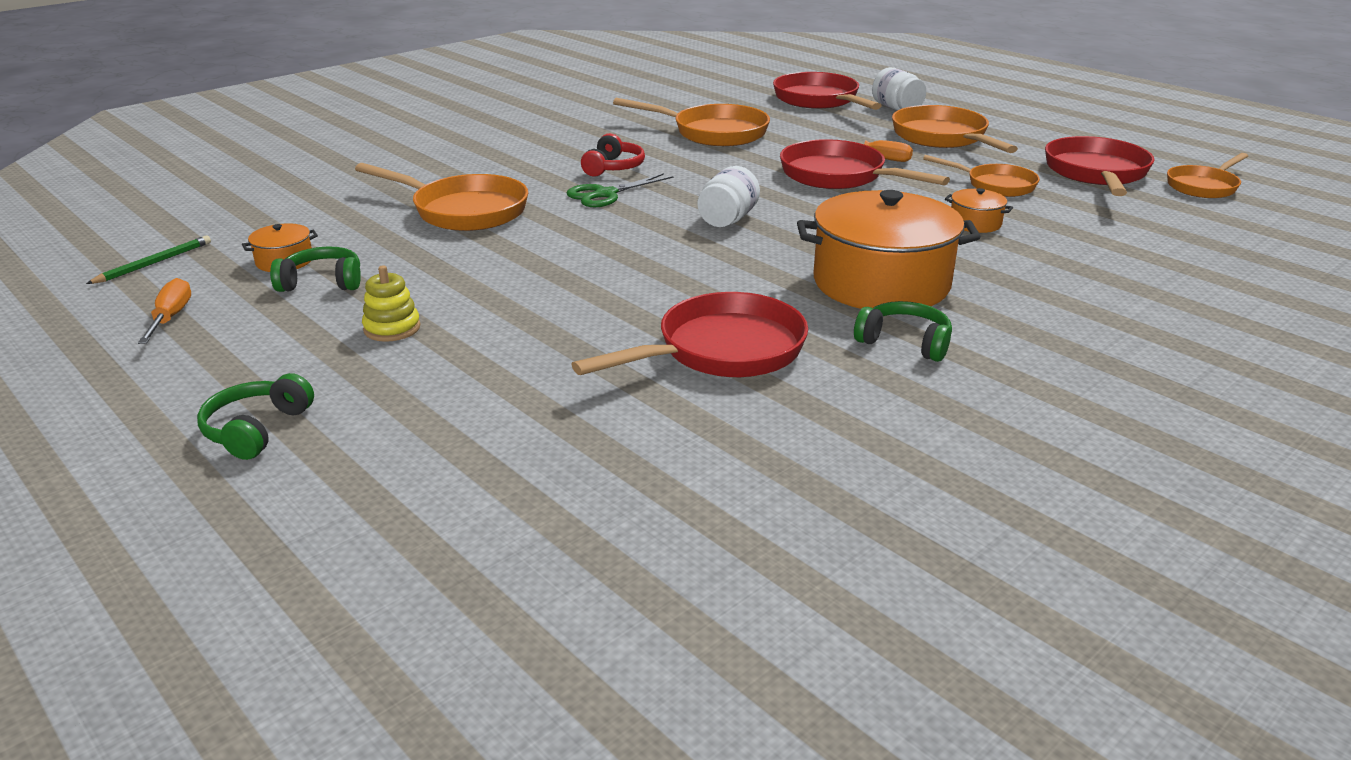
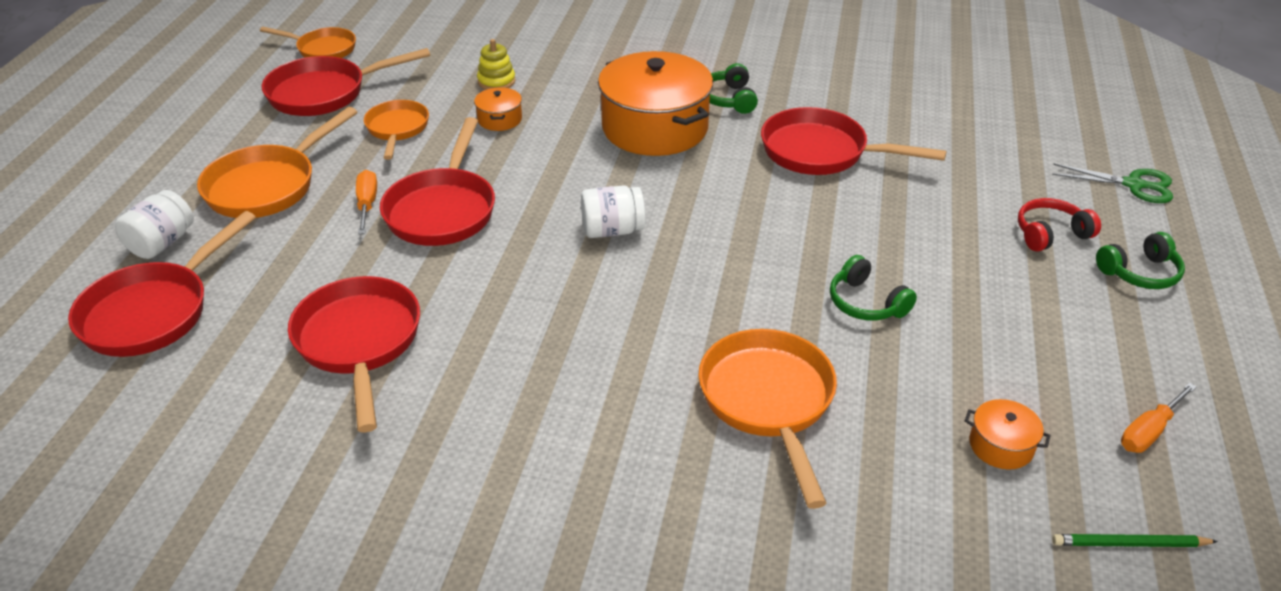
camera: 125 degrees left, 10 degrees up
green headphones [270,246,361,292] -> green headphones moved to [830,255,917,321]
yellow stacking toy [362,265,421,342] -> yellow stacking toy moved to [477,39,515,90]
green scissors [567,173,673,207] -> green scissors moved to [1052,163,1173,203]
red headphones [581,133,645,177] -> red headphones moved to [1018,198,1101,251]
orange pan [613,98,770,146] -> red pan [288,276,420,433]

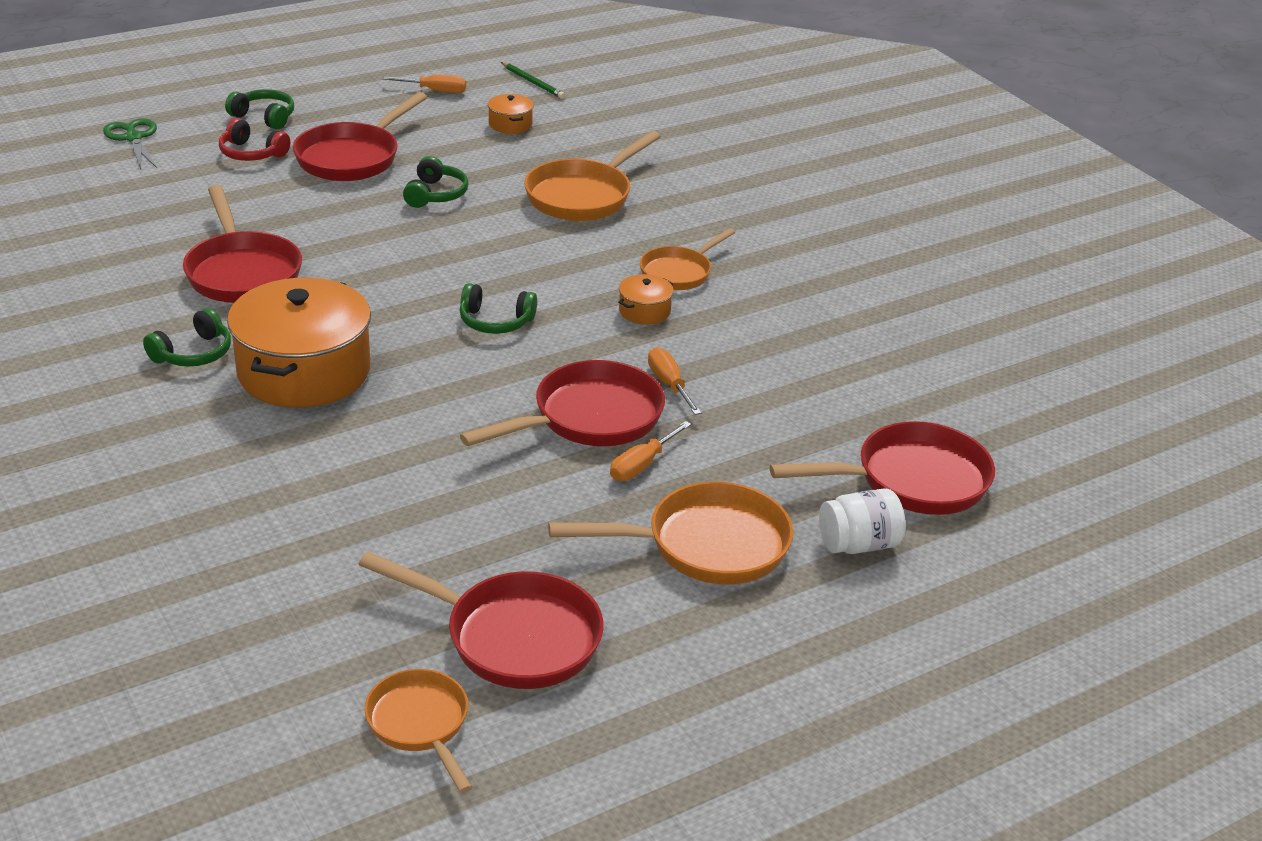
camera: 135 degrees left, 5 degrees down
red pan [288,276,420,433] -> red pan moved to [293,92,427,181]
orange pan [364,100,429,160] -> orange pan moved to [640,228,735,290]
orange pot [474,87,522,131] -> orange pot moved to [618,274,674,325]
yellow stacking toy [477,39,515,90] -> none
white jar [581,185,645,238] -> green headphones [460,283,537,334]
none -> orange screwdriver [648,347,701,415]

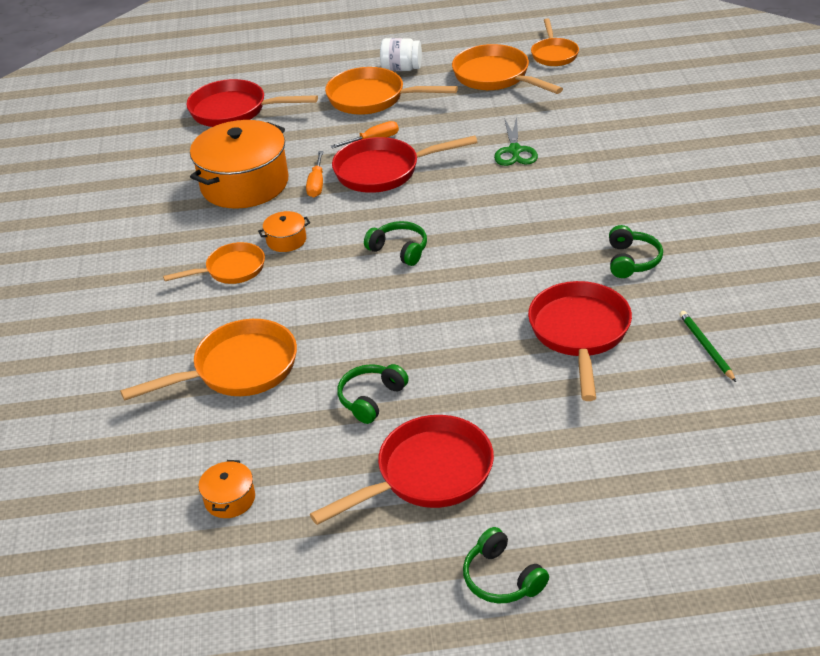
camera: 150 degrees left, 5 degrees up
green scissors [103,118,157,169] -> green scissors moved to [494,117,538,166]
green headphones [143,308,231,367] -> green headphones turned 120 degrees clockwise [609,225,663,278]
red headphones [219,118,290,161] -> none
orange pot [227,278,371,408] -> orange pot moved to [190,120,289,209]
red pan [359,552,604,689] -> orange pan [452,44,563,94]
orange screwdriver [383,75,466,93] -> none
green pencil [501,62,565,99] -> green pencil moved to [680,311,736,382]
white jar [819,488,906,554] -> white jar moved to [380,38,422,71]

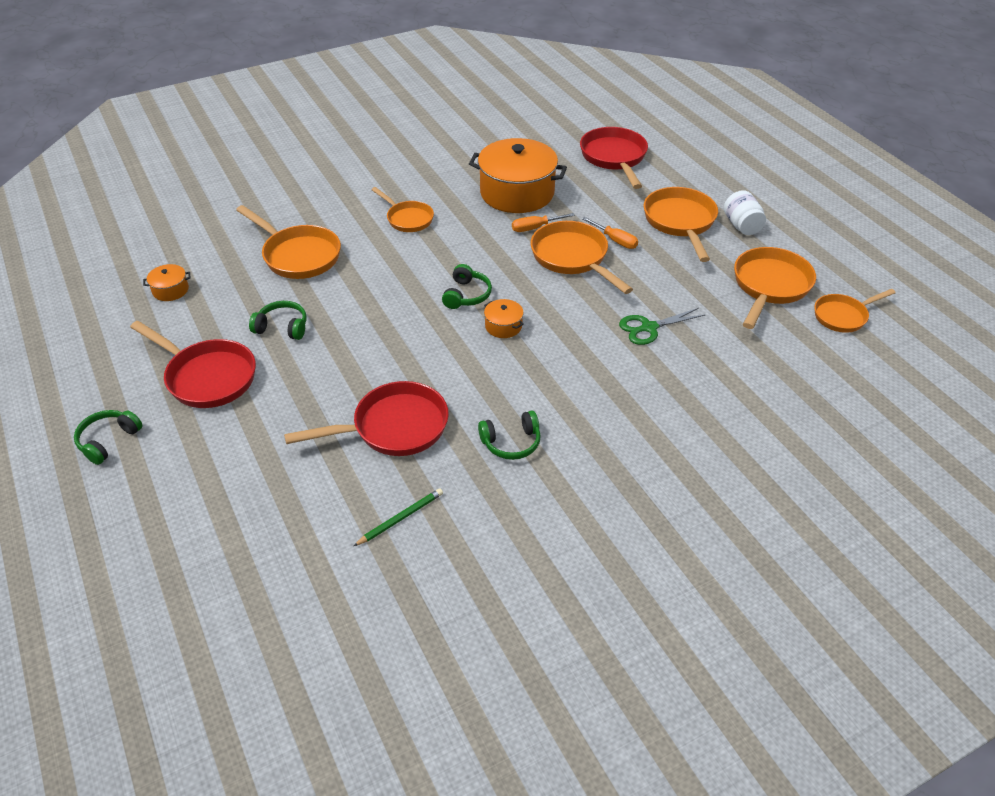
camera: 65 degrees right, 5 degrees up
orange pot [258,211,310,252] -> orange pot moved to [484,299,524,338]
red pan [332,135,477,193] -> orange pan [531,221,633,294]

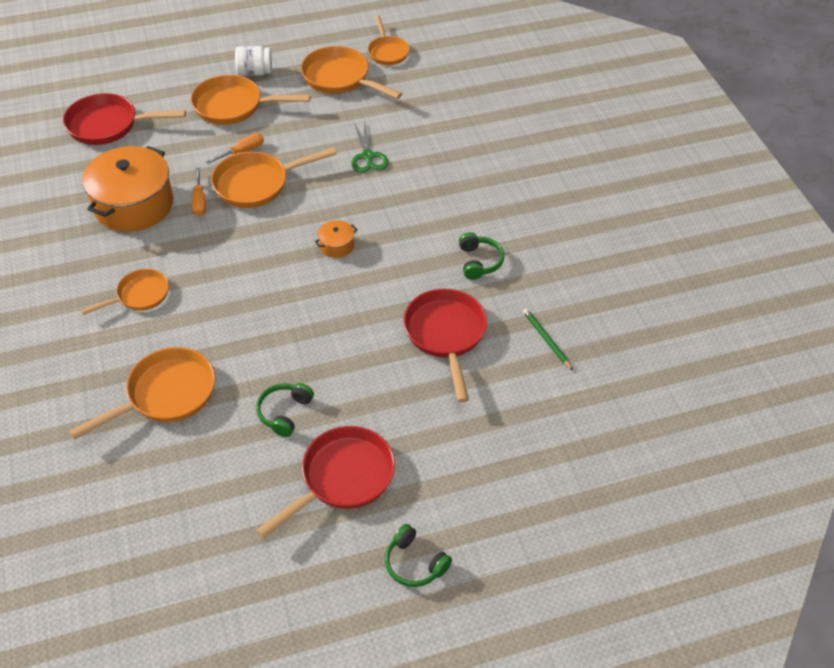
camera: 80 degrees left, 5 degrees up
orange pot [143,264,190,301] -> none
green headphones [442,264,492,309] -> none

